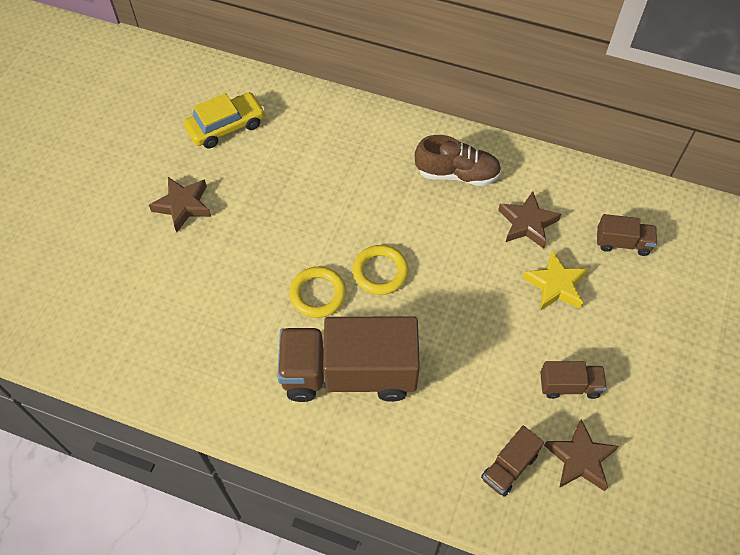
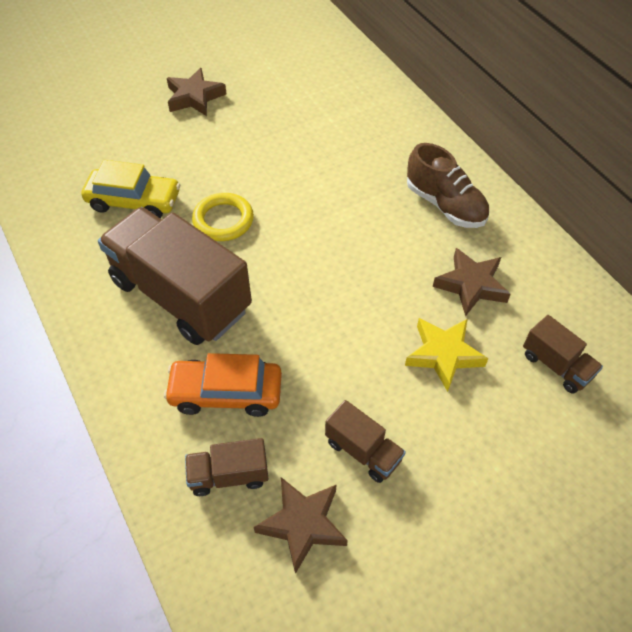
camera: 40 degrees right, 5 degrees down
yellow car [184,92,265,149] -> yellow car moved to [81,160,180,218]
yellow ring [353,245,409,295] -> none
none -> orange car [164,353,282,417]

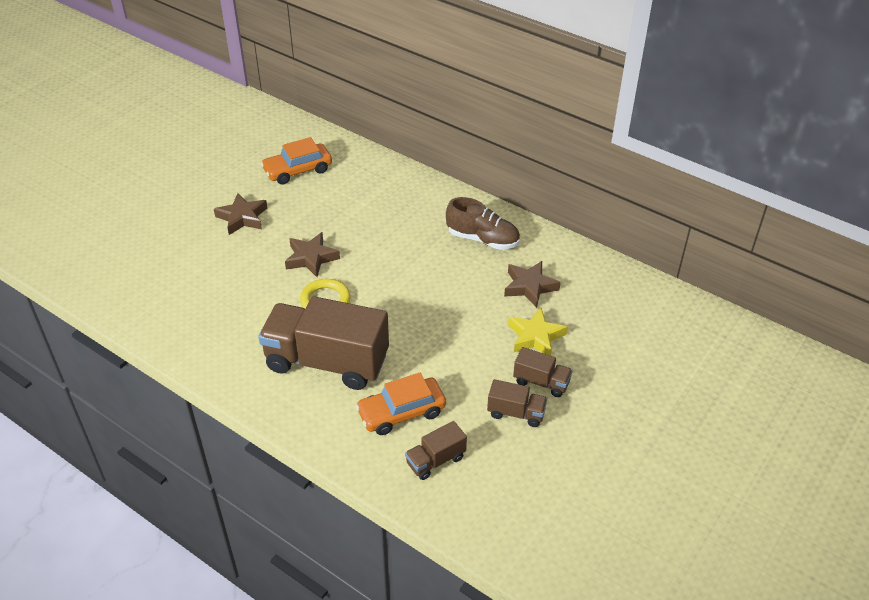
camera: 25 degrees left, 10 degrees down
yellow car [81,160,180,218] -> none
brown star [254,477,348,574] -> brown star moved to [285,232,340,277]
brown truck [523,315,603,393] -> brown truck moved to [513,347,573,397]
none -> orange car [261,137,332,185]

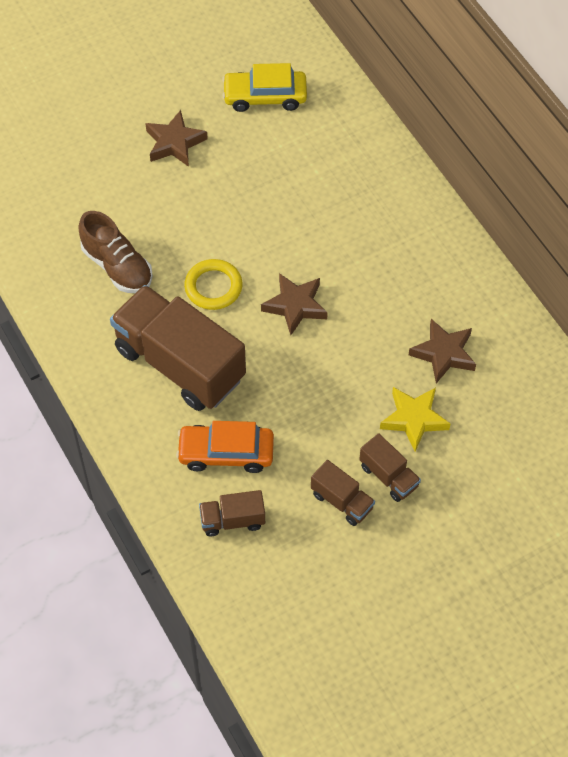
camera: 25 degrees right, 15 degrees up
orange car [261,137,332,185] -> yellow car [222,63,307,112]
brown star [285,232,340,277] -> brown star moved to [261,273,328,335]
brown shoe [446,197,520,250] -> brown shoe moved to [78,211,153,293]

